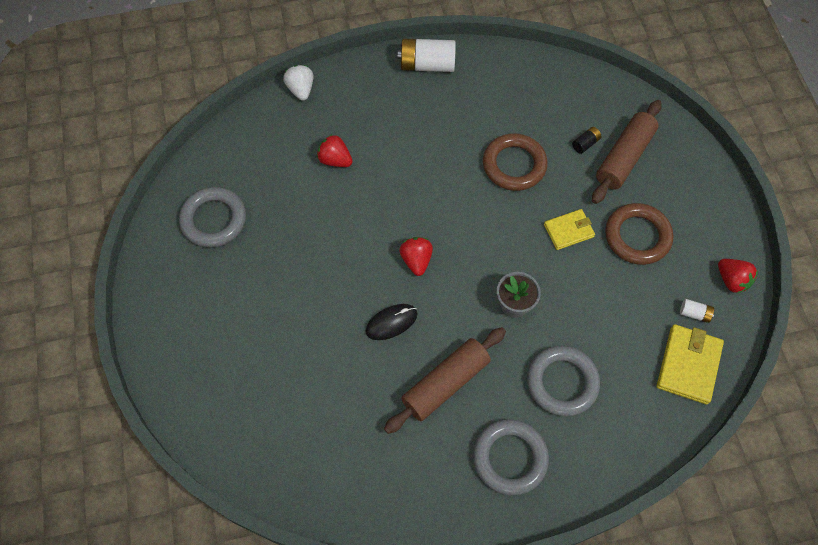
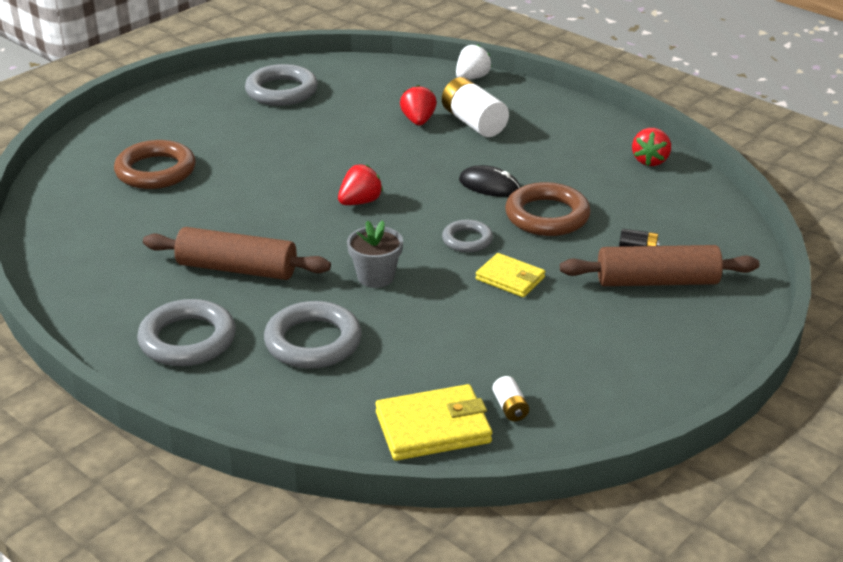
camera: 55 degrees right, 30 degrees down
black mouse [365,304,418,340] -> black mouse moved to [459,165,520,197]
white battery [398,39,456,72] -> white battery moved to [442,77,509,137]
brown ring [605,203,673,265] -> brown ring moved to [114,140,196,189]
red strawberry [718,259,758,294] -> red strawberry moved to [632,128,671,166]
none -> grey ring [442,220,493,252]

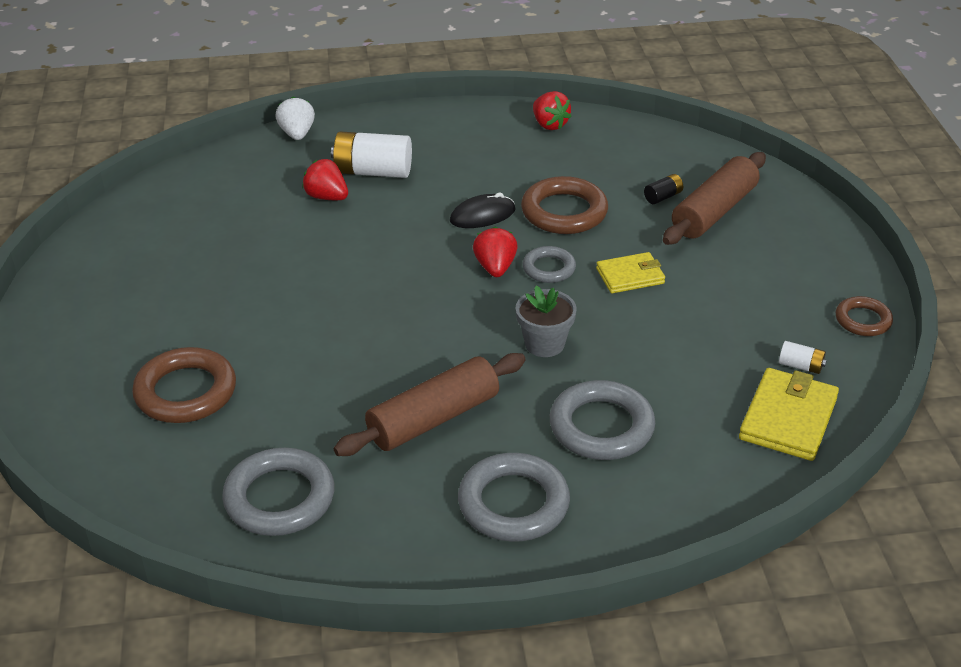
camera: 50 degrees left, 5 degrees up
grey ring [245,64,318,106] -> grey ring moved to [222,448,334,536]
red strawberry [338,165,383,205] -> red strawberry moved to [473,227,518,277]
none -> brown ring [836,296,893,336]

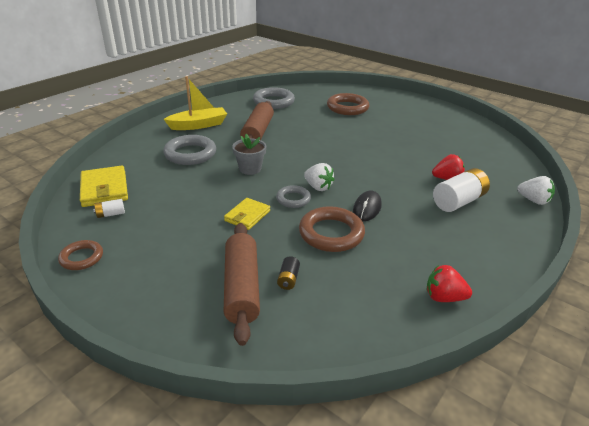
camera: 135 degrees right, 5 degrees down
grey ring [458,453,570,541] -> yellow boat [164,76,227,130]
red strawberry [473,227,518,277] -> white strawberry [304,163,335,191]

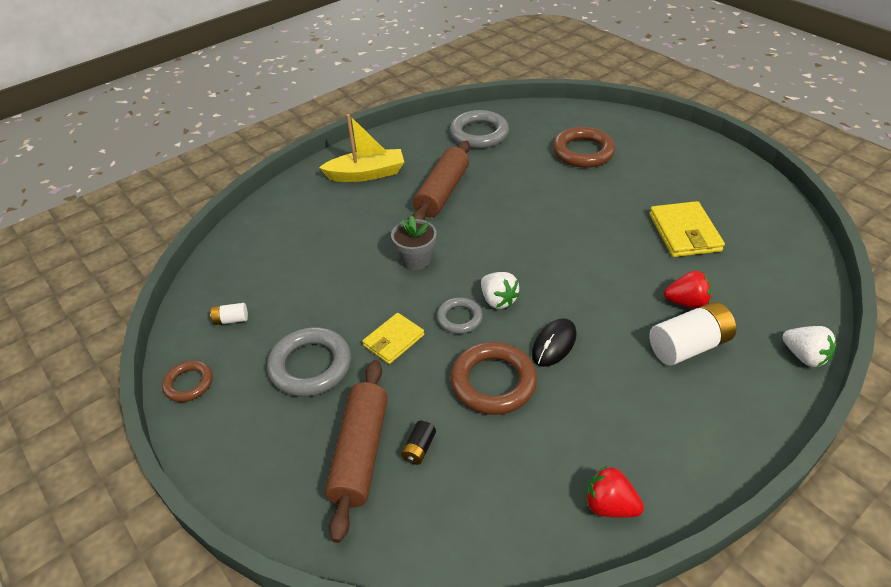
camera: 15 degrees right, 10 degrees up
yellow wallet [80,166,128,207] -> yellow wallet moved to [650,201,725,257]
grey ring [163,135,216,165] -> grey ring moved to [267,327,351,397]

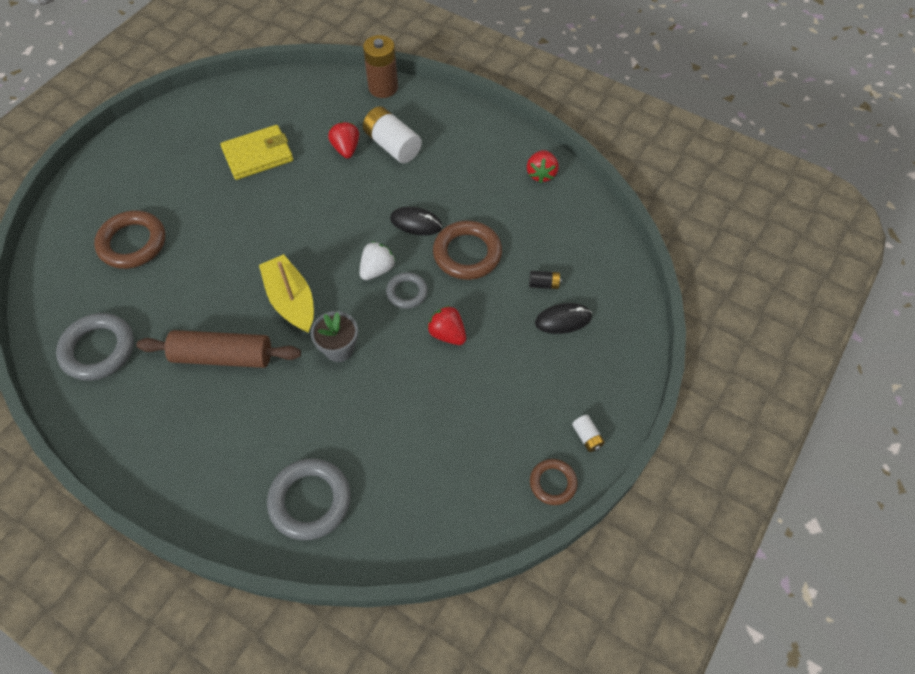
camera: 110 degrees left, 15 degrees up
white battery [210,303,248,325] -> white battery moved to [572,415,605,452]
grey ring [267,327,351,397] -> grey ring moved to [267,459,351,540]
yellow boat [319,114,404,182] -> yellow boat moved to [259,254,314,333]
brown rolling pin [325,360,388,543] -> black mouse [535,303,592,334]
yellow wallet [362,313,424,364] -> red strawberry [427,305,466,345]
white strawberry [782,326,836,367] -> brown battery [363,35,398,98]

